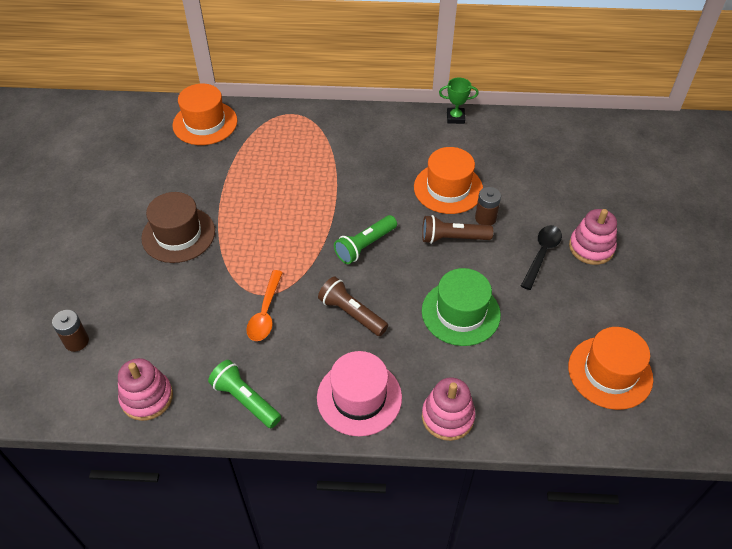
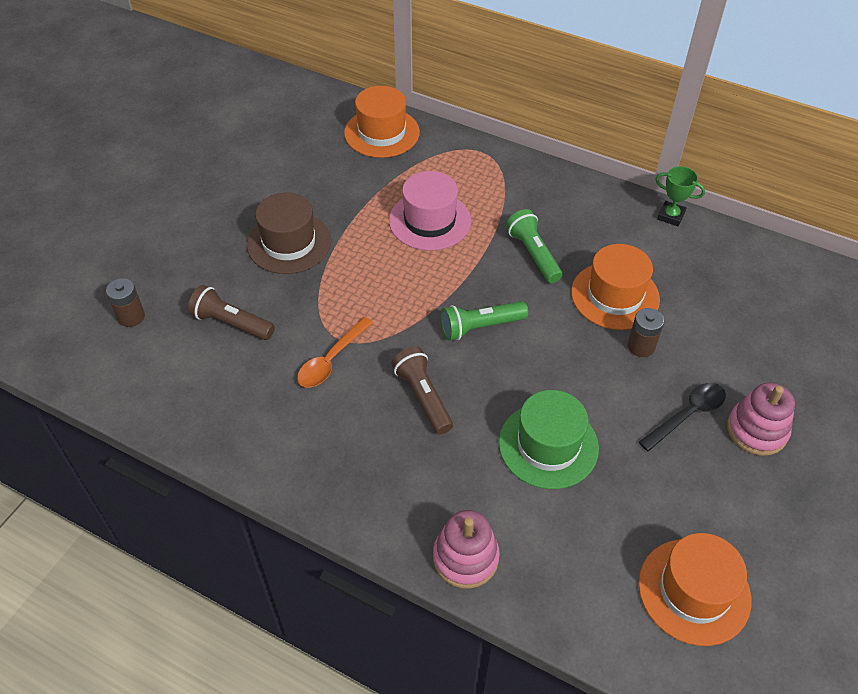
camera: 25 degrees right, 0 degrees up
pink stacking toy [118,358,173,421] -> none
green flashlight [208,360,281,428] -> green flashlight moved to [506,209,563,283]
pink hat [317,351,402,436] -> pink hat moved to [389,171,471,251]
brown flashlight [422,215,493,244] -> brown flashlight moved to [188,285,275,340]

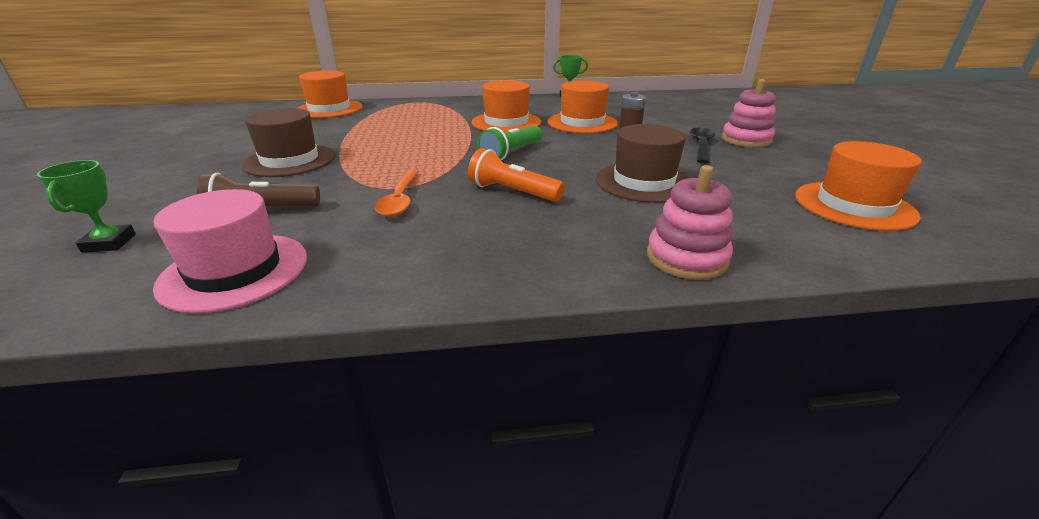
camera: 35 degrees left, 20 degrees down
brown battery [106,278,145,327] -> green trophy [37,160,136,253]
pink hat [389,171,471,251] -> pink hat moved to [153,189,307,313]
brown flashlight [391,347,453,435] -> orange flashlight [468,148,565,202]
green hat [499,390,599,489] -> brown hat [596,124,690,203]
green flashlight [506,209,563,283] -> orange hat [471,80,541,133]

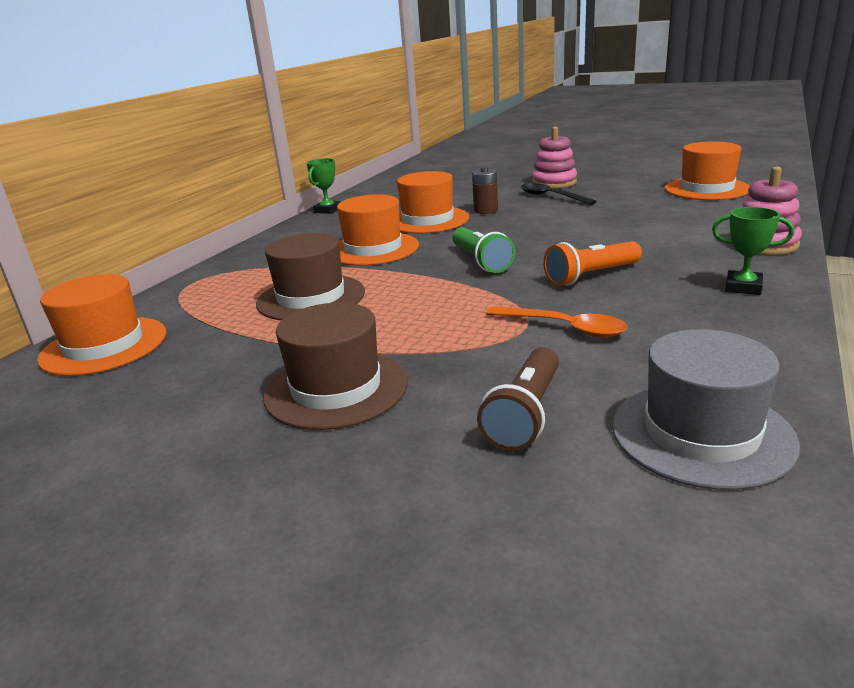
camera: 55 degrees left, 5 degrees down
green trophy [37,160,136,253] -> green trophy moved to [712,207,794,295]
pink hat [153,189,307,313] -> grey hat [612,329,800,490]
brown hat [596,124,690,203] -> brown hat moved to [256,233,365,320]

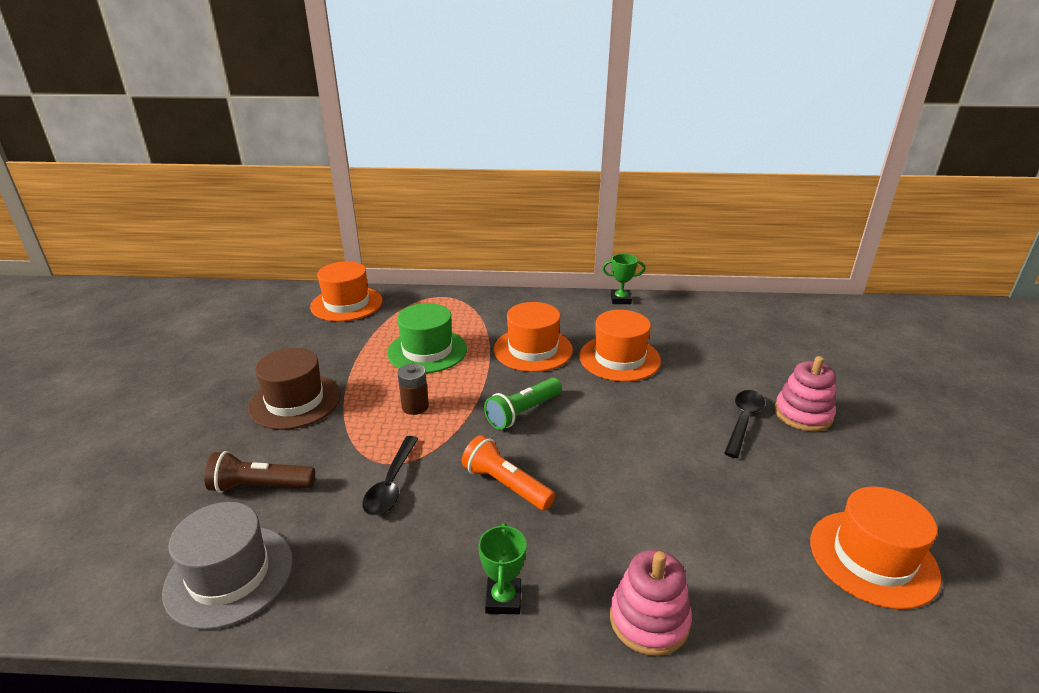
camera: 65 degrees right, 5 degrees up
brown hat [256,233,365,320] -> green hat [387,303,467,373]
brown battery [472,167,498,214] -> brown battery moved to [397,364,429,415]
orange spoon [486,306,627,337] -> black spoon [362,436,418,516]

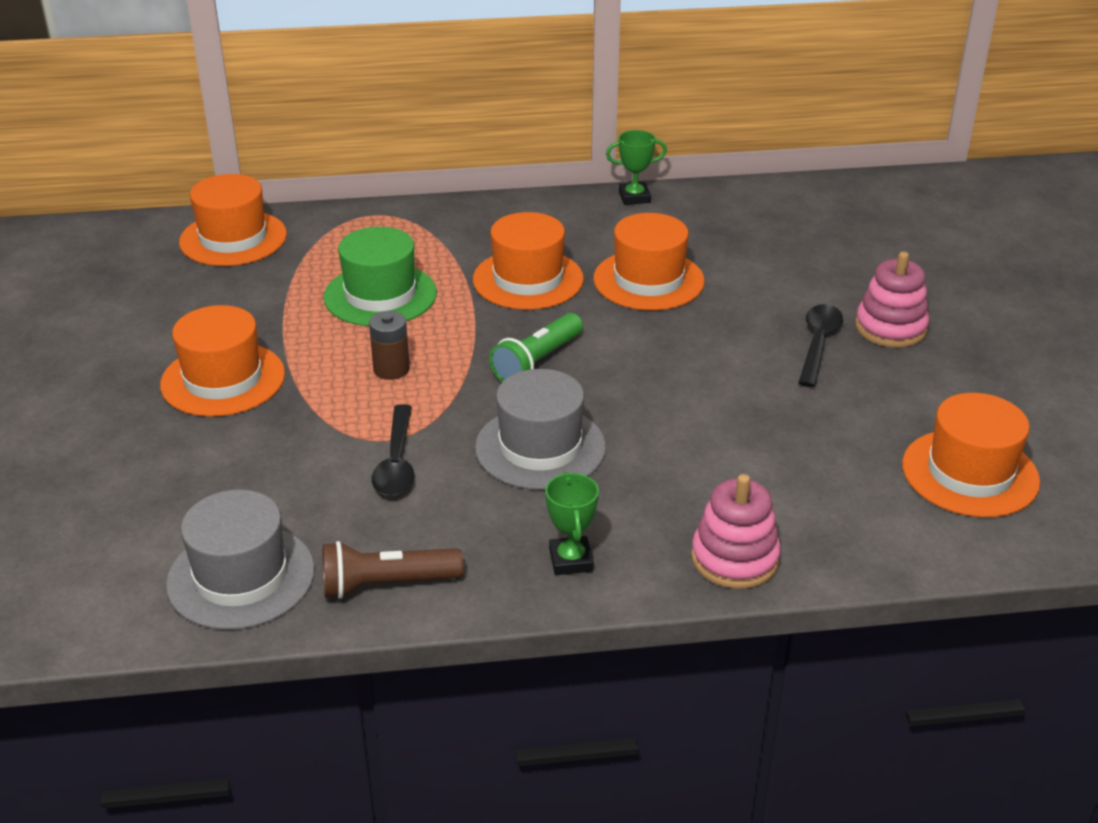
camera: 10 degrees left, 5 degrees up
brown flashlight [204,451,315,493] -> brown flashlight moved to [322,541,463,599]
brown hat [248,348,341,430] -> orange hat [160,305,285,417]
orange flashlight [462,435,555,511] -> grey hat [475,369,606,490]

